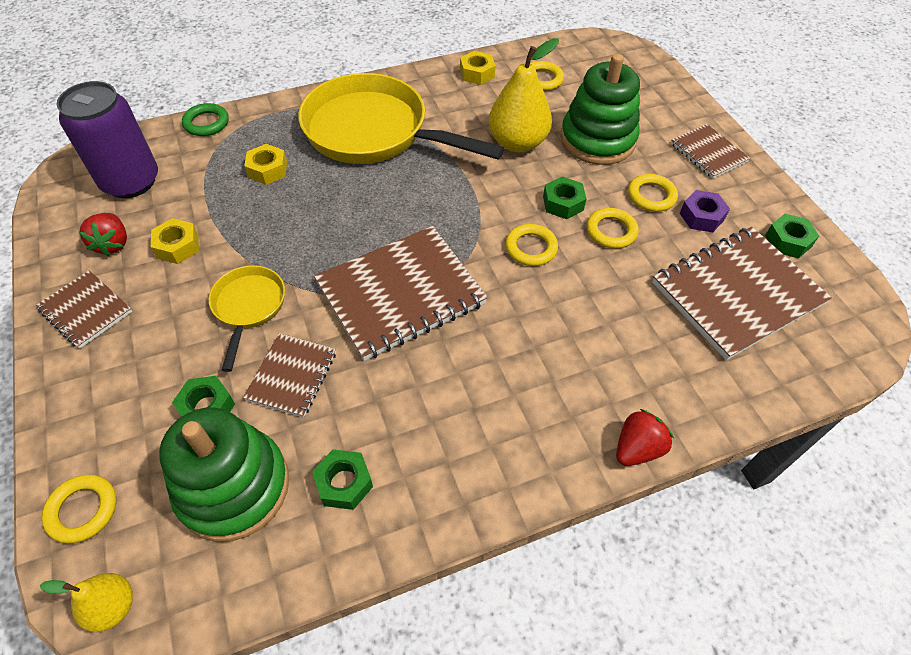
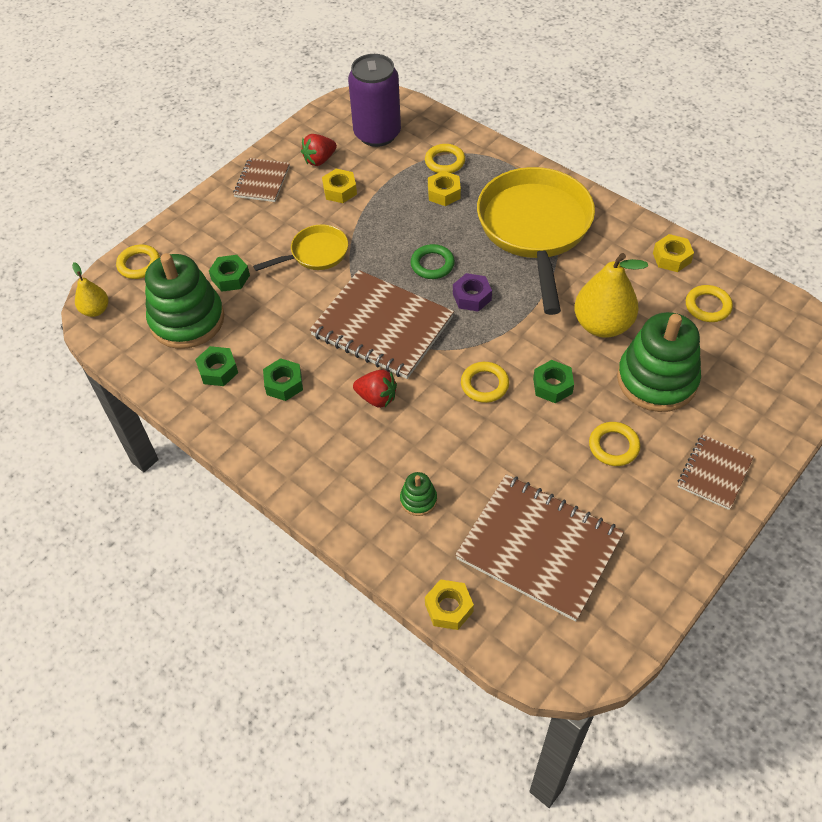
camera: 65 degrees right, 0 degrees up
green ring [182,103,229,136] -> green ring moved to [411,244,455,279]
brown notebook [243,333,336,418] -> none
yellow ring [587,208,639,249] -> yellow ring moved to [425,144,465,173]
red strawberry [616,409,674,466] -> red strawberry moved to [353,369,397,408]
purple nut [680,190,730,232] -> purple nut moved to [453,273,492,312]
green nut [765,214,819,259] -> green nut moved to [263,358,303,401]
none -> green stacking toy [400,472,437,516]
none -> yellow nut [425,579,474,630]

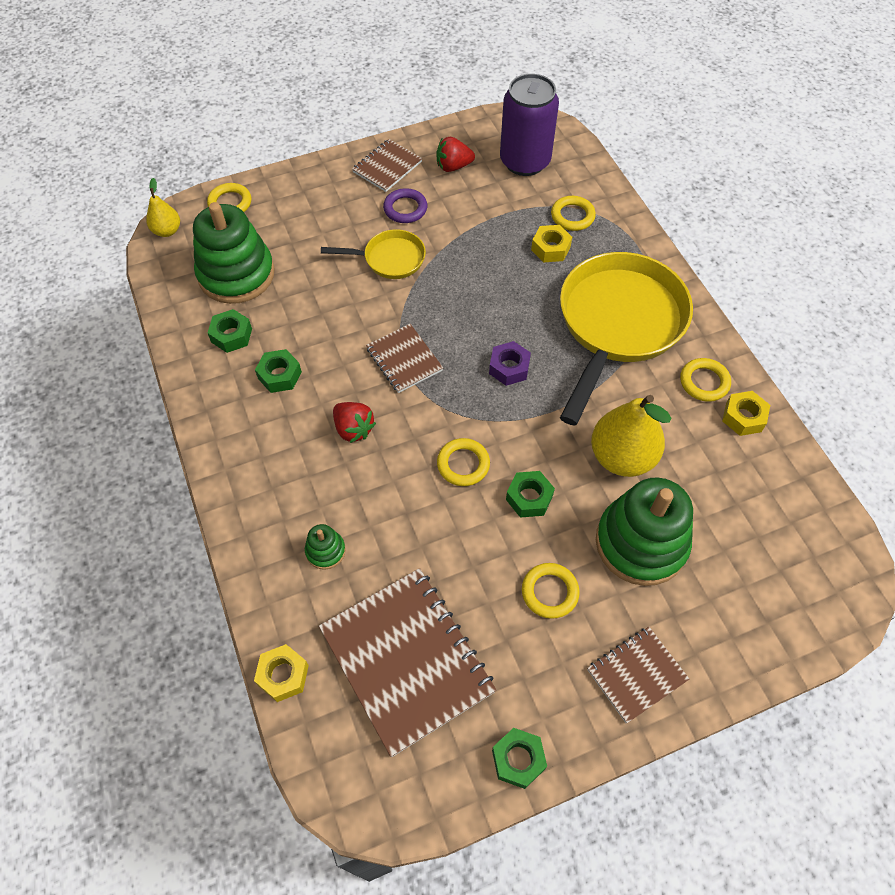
camera: 25 degrees right, 5 degrees up
green nut [209,255,250,292] -> green nut moved to [492,728,547,789]
brown notebook [309,270,454,379] -> brown notebook [366,324,443,393], size x0.53
yellow nut [322,169,357,203] -> none
green ring [411,244,455,279] -> none
yellow ring [686,285,733,322] -> yellow ring moved to [680,358,731,402]
none -> purple ring [383,188,427,223]

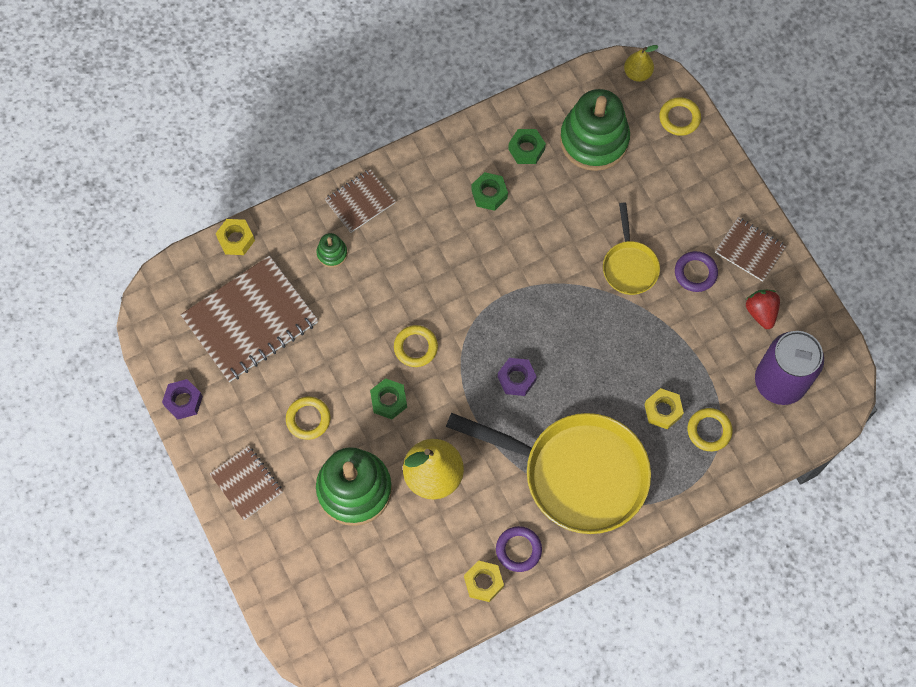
camera: 85 degrees right, 10 degrees up
red strawberry [333,402,376,443] -> none
brown notebook [366,324,443,393] -> brown notebook moved to [325,169,396,233]
green nut [492,728,547,789] -> purple nut [162,379,203,419]
yellow ring [680,358,731,402] -> purple ring [496,526,542,572]

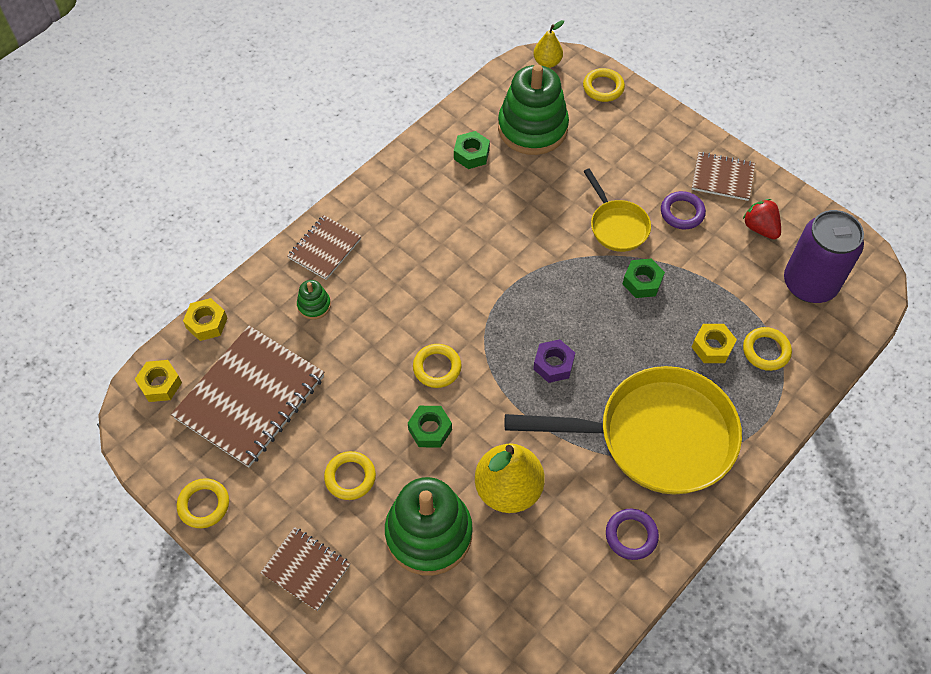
camera: 20 degrees left, 10 degrees down
purple nut [162,379,203,419] -> yellow ring [177,478,229,528]
yellow nut [464,560,504,602] -> yellow nut moved to [135,360,182,402]
green nut [471,172,508,211] -> green nut moved to [623,259,665,298]

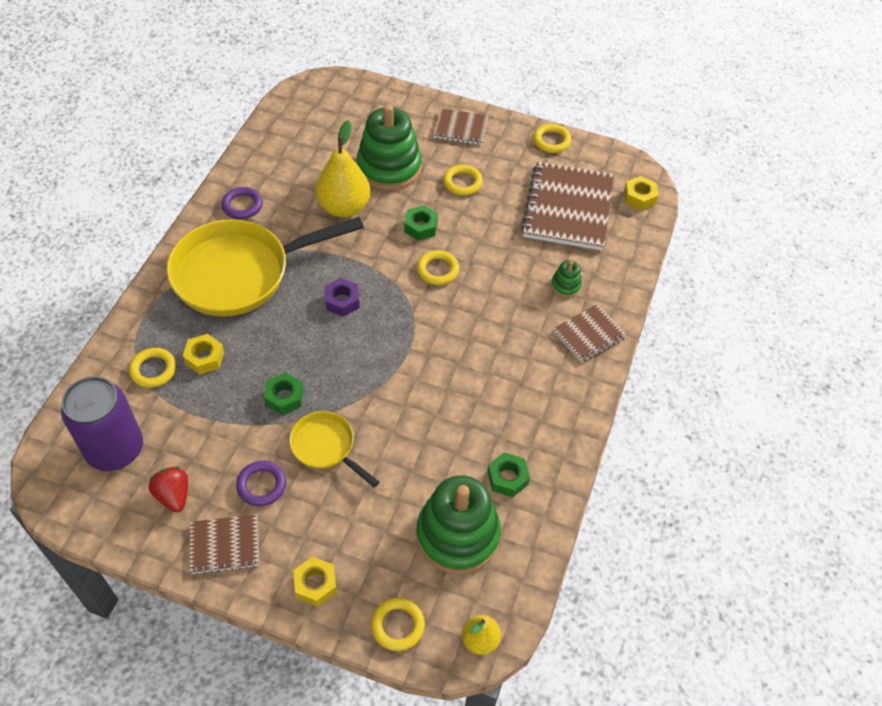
camera: 155 degrees right, 5 degrees down
yellow nut [183,298,227,341] -> yellow nut moved to [293,557,337,607]
brown notebook [288,215,362,280] -> brown notebook turned 45 degrees clockwise [553,304,627,363]
red strawberry [743,199,781,239] -> red strawberry turned 150 degrees counterclockwise [149,466,188,512]

